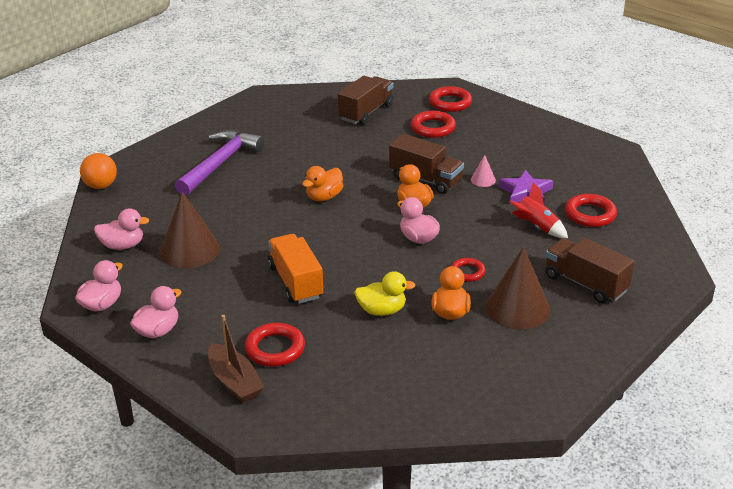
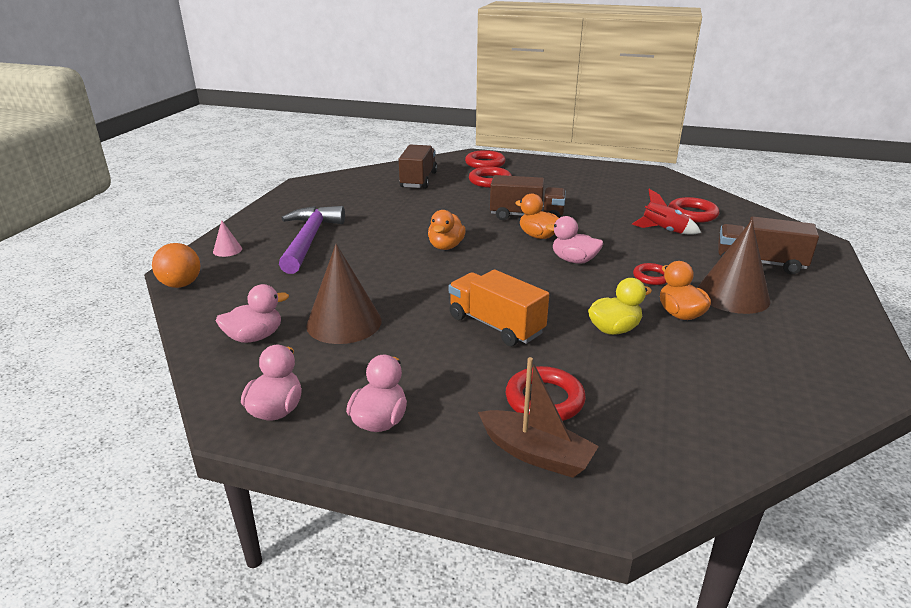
camera: 25 degrees left, 5 degrees down
pink cone [471,155,496,187] -> pink cone moved to [213,220,242,257]
purple star [499,170,554,205] -> none

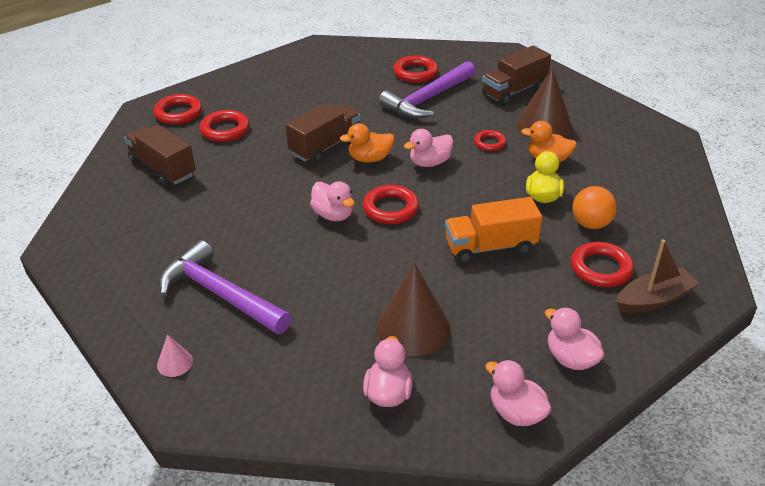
camera: 55 degrees left, 10 degrees up
orange ball [152,243,200,288] -> orange ball moved to [572,186,617,229]
orange duck [428,210,466,250] -> pink duck [310,181,355,221]
red rocket [632,189,701,235] -> purple hammer [378,61,476,119]
none -> red ring [363,185,419,224]

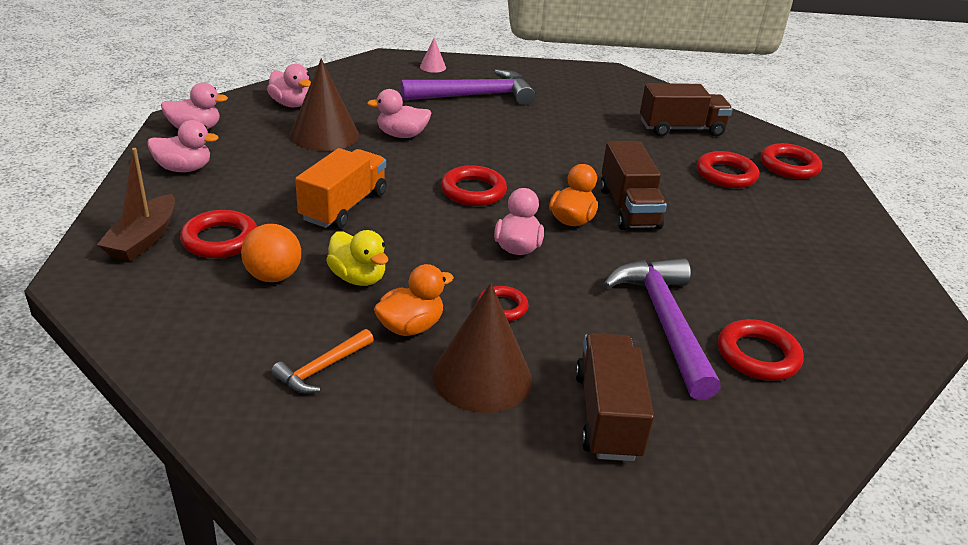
camera: 125 degrees right, 5 degrees down
pink duck [310,181,355,221] -> pink duck moved to [367,89,431,138]
none -> orange hammer [271,329,374,394]

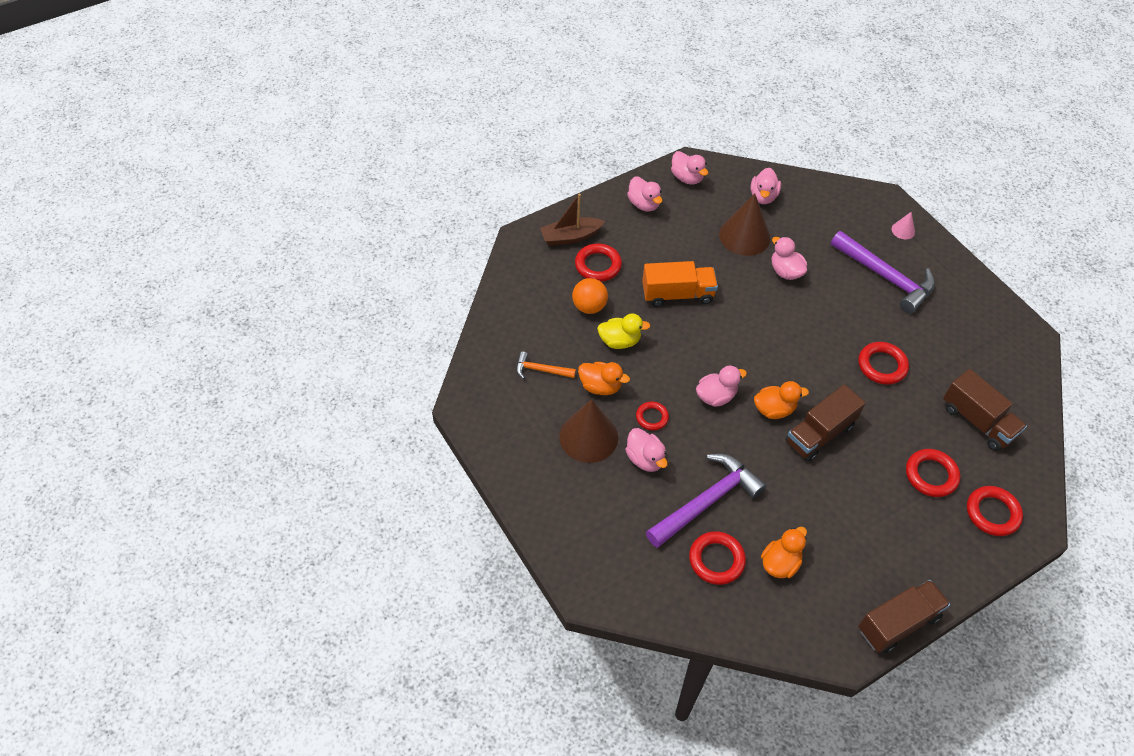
camera: 60 degrees right, 20 degrees up
yellow duck [326,230,388,286] -> yellow duck turned 105 degrees counterclockwise [597,313,651,349]
red ring [441,165,507,206] -> red ring moved to [858,342,909,385]
brown truck [575,333,654,461] -> brown truck moved to [858,580,950,653]
none -> pink duck [625,428,668,472]
none -> orange duck [761,527,807,578]

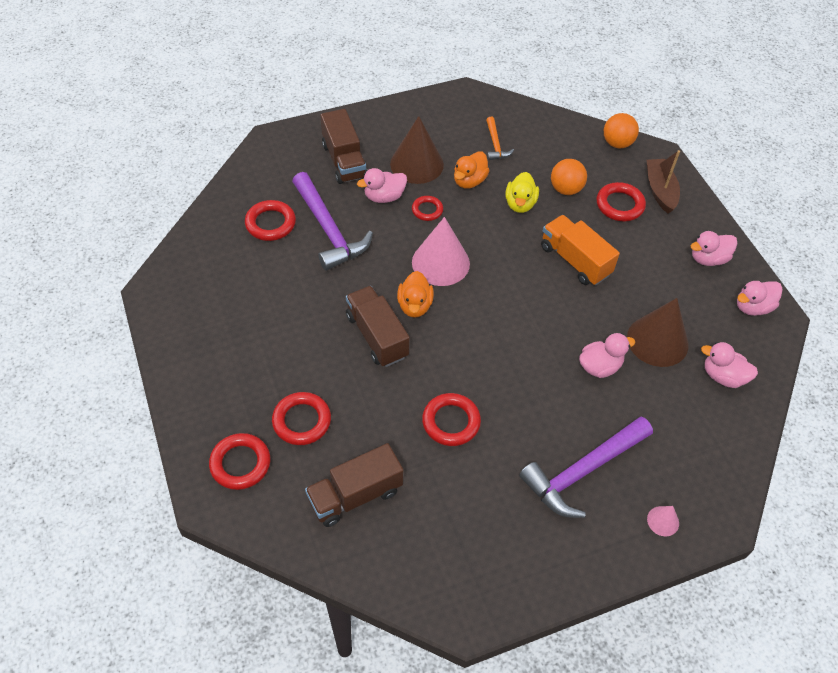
camera: 100 degrees right, 0 degrees up
orange hammer [516,351,576,379] -> orange hammer turned 150 degrees clockwise [486,117,514,160]
orange truck [642,261,718,307] -> orange truck turned 135 degrees clockwise [541,215,620,285]
pink duck [696,366,747,407] -> pink cone [412,217,470,286]
orange duck [761,527,807,578] -> none
brown truck [858,580,950,653] -> brown truck moved to [320,109,367,184]
none -> orange ball [604,113,639,149]

